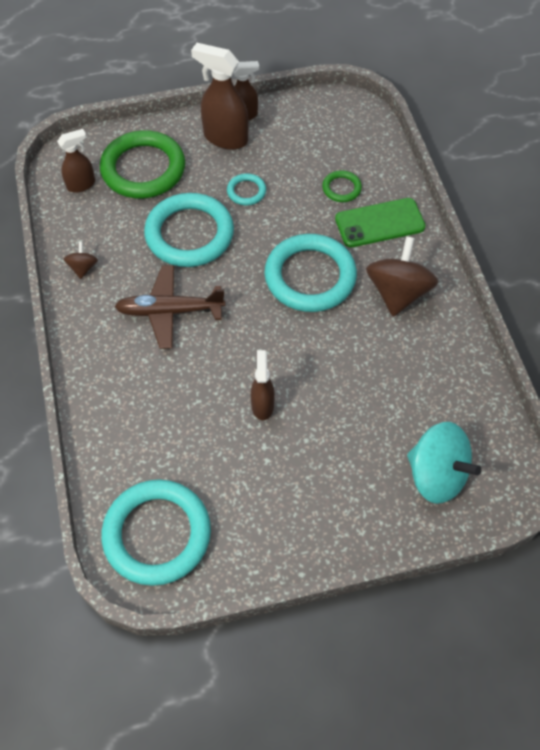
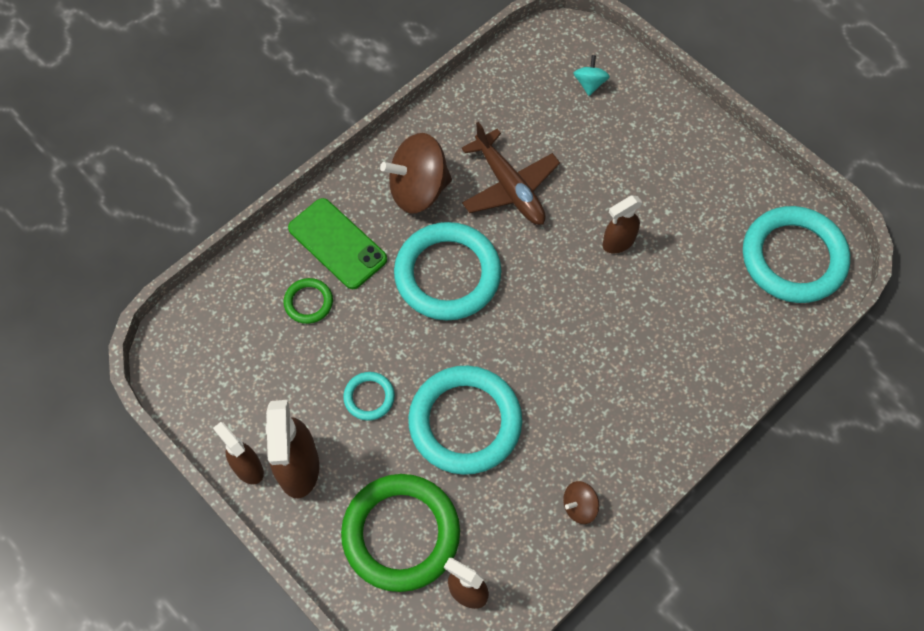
camera: 120 degrees left, 5 degrees up
brown plane [114,265,226,349] -> brown plane moved to [461,122,560,225]
turquoise spinning top [407,422,481,504] -> turquoise spinning top [574,55,610,96], size x0.48

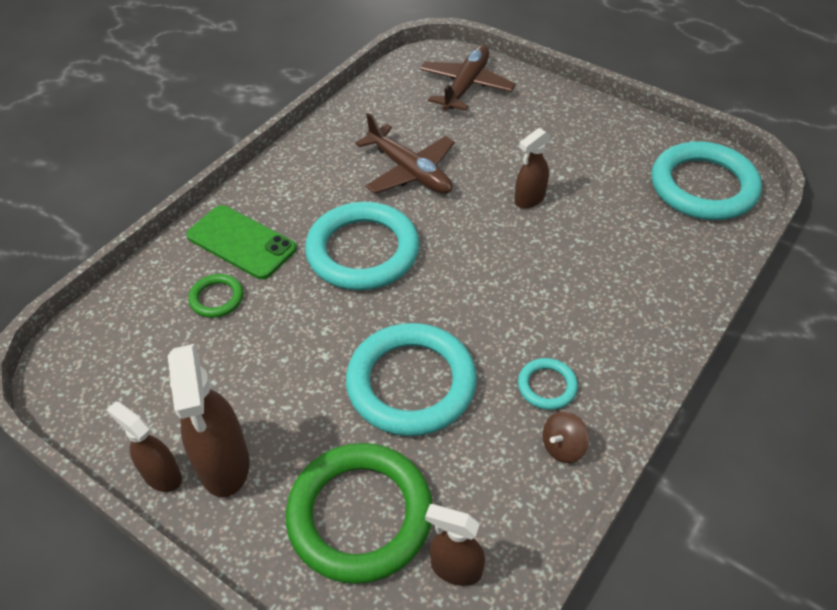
camera: 10 degrees left, 15 degrees down
turquoise ring [343,372,395,421] -> turquoise ring moved to [518,358,578,410]
brown spinning top [380,133,452,213] -> none
turquoise spinning top [574,55,610,96] -> brown plane [420,45,516,111]

